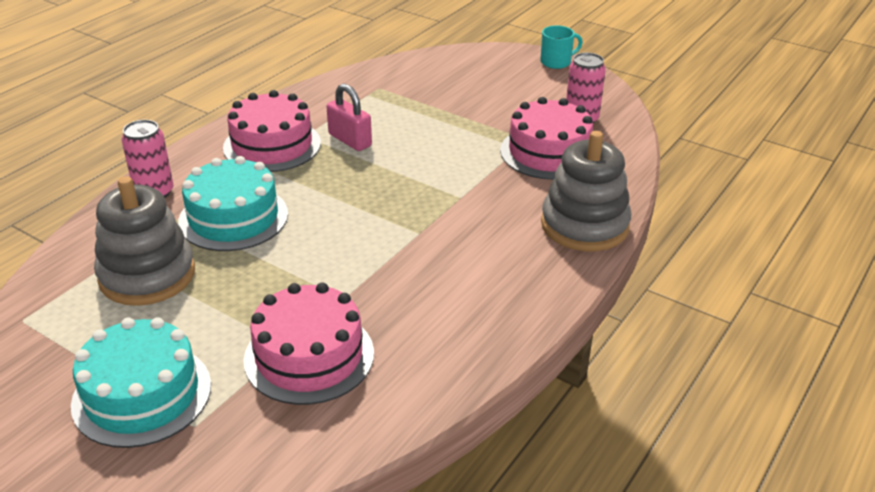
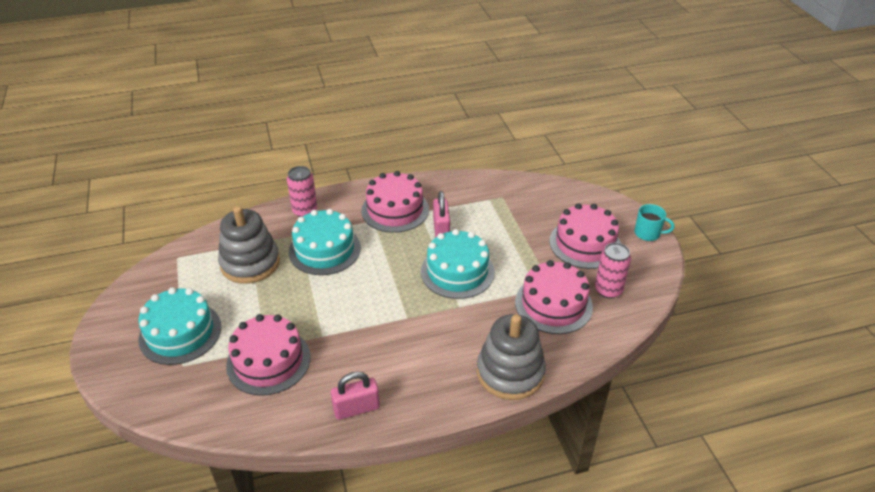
camera: 40 degrees right, 5 degrees up
none -> pink padlock [331,372,380,420]
none -> turquoise cake [421,229,495,299]
none -> pink cake [549,203,621,269]

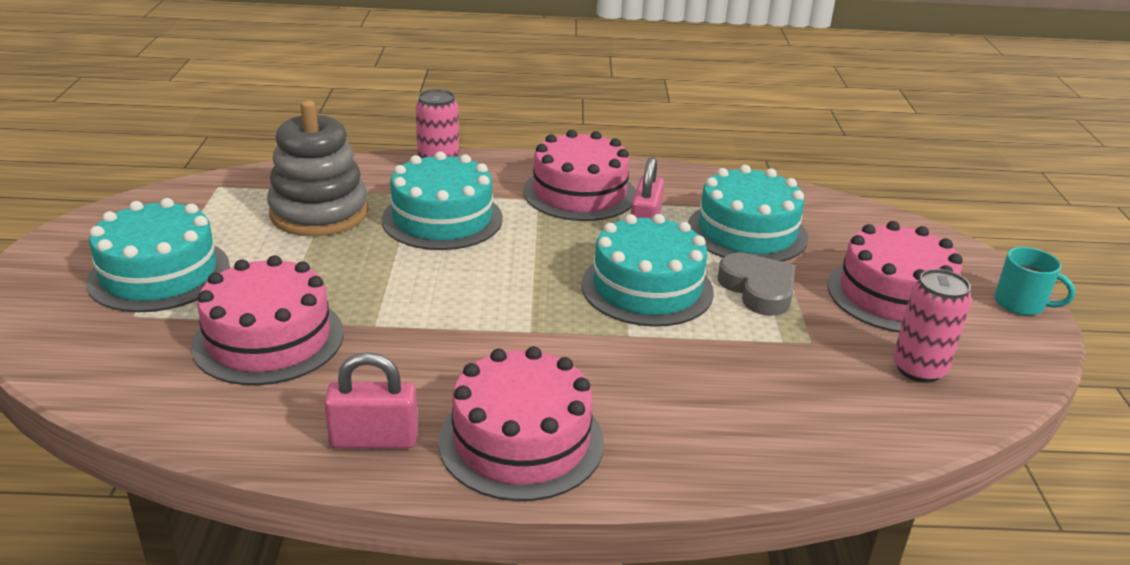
camera: 15 degrees right, 10 degrees down
grey stacking toy [477,314,546,400] -> none
pink cake [515,260,593,334] -> pink cake moved to [438,346,604,501]
none -> turquoise cake [688,165,808,262]
none -> grey heart [718,253,795,316]

